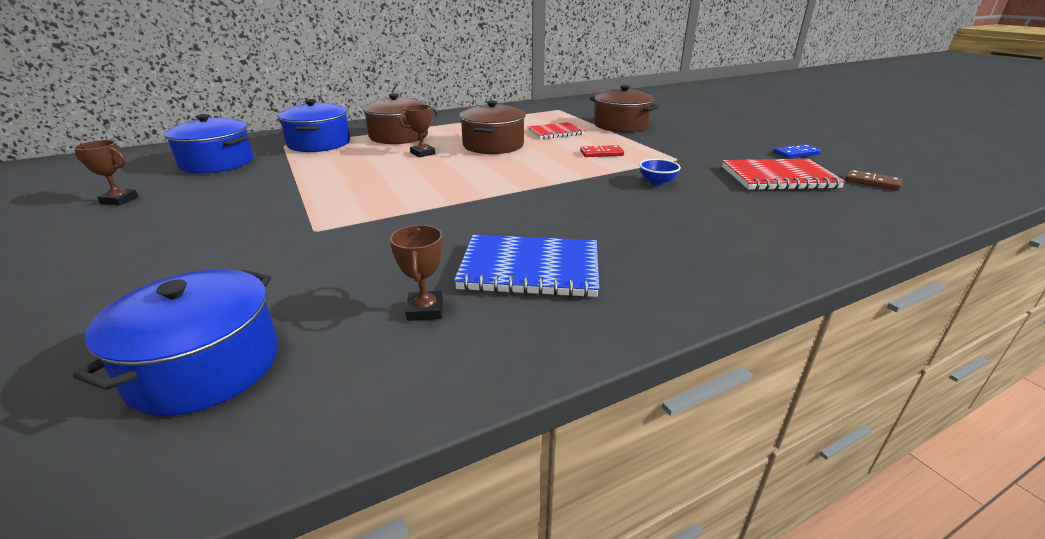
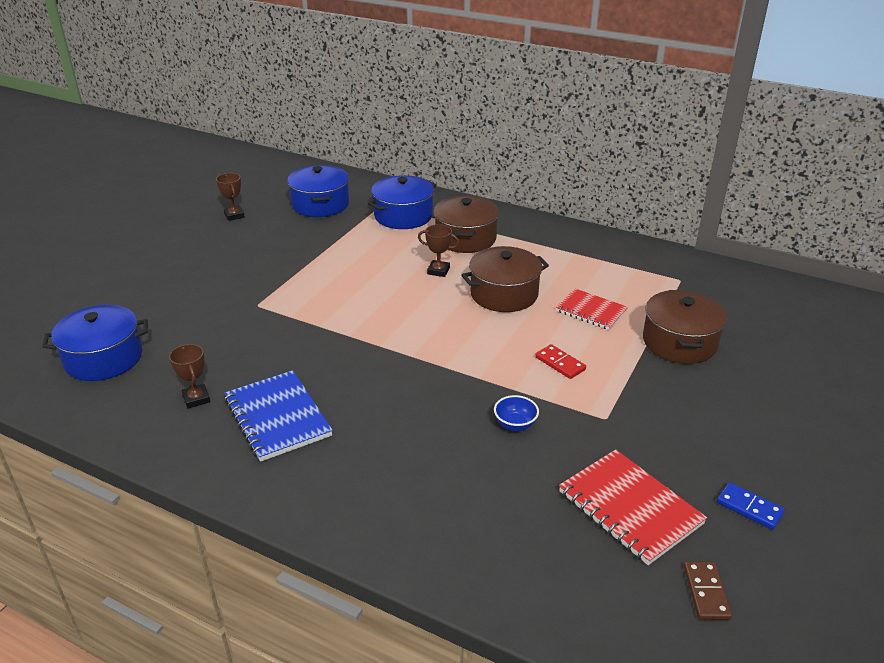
camera: 55 degrees right, 5 degrees up
brown trophy [390,225,443,321] -> brown trophy turned 75 degrees counterclockwise [169,344,210,409]

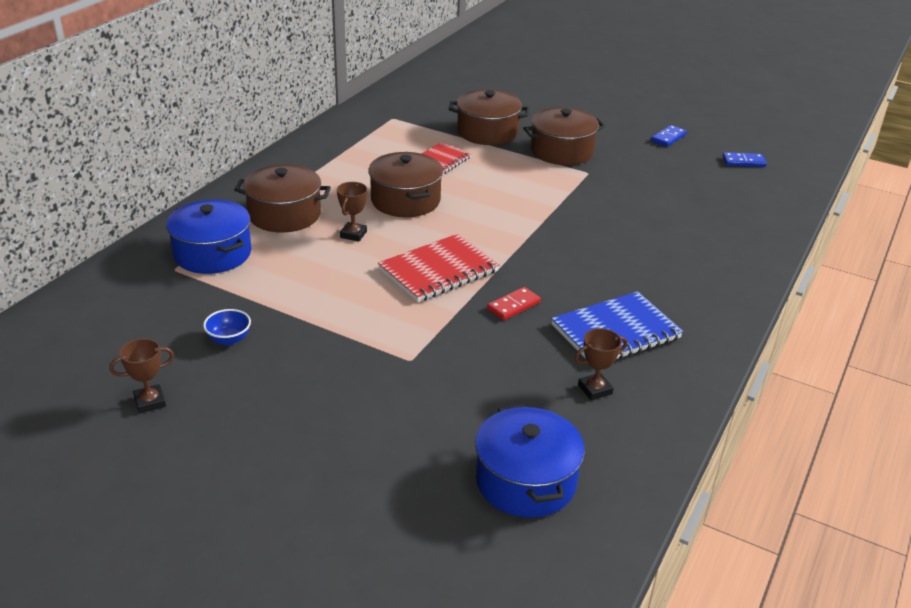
camera: 90 degrees left, 0 degrees up
blue pot [287,165,349,217] -> none
blue bowl [494,395,539,431] -> blue bowl moved to [203,309,251,345]
red domino [535,344,586,379] -> red domino moved to [487,287,541,320]
red notebook [559,449,707,565] -> red notebook moved to [378,234,499,302]
brown domino [684,561,732,620] -> blue domino [723,152,767,167]
none -> brown pot [523,107,606,165]

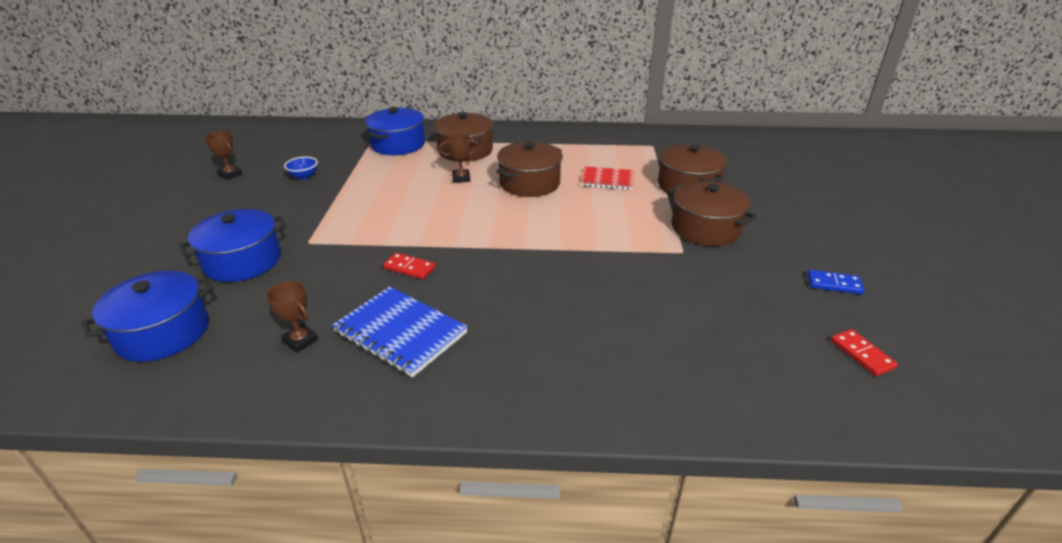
camera: 65 degrees right, 0 degrees up
red notebook [378,234,499,302] -> none
blue domino [723,152,767,167] -> red domino [831,329,898,376]
none -> blue pot [179,209,286,282]

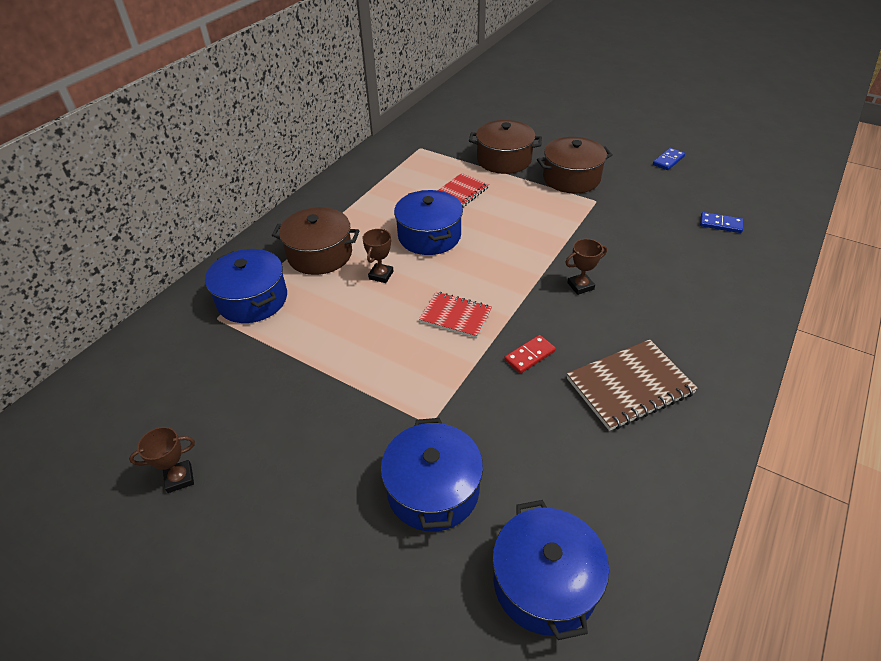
camera: 60 degrees left, 10 degrees up
brown trophy [266,281,318,353] -> brown trophy moved to [565,239,607,295]
blue bowl [284,157,318,180] -> none
blue notebook [332,287,468,378] -> brown notebook [567,340,698,431]
brown pot [496,141,563,197] -> blue pot [394,190,463,255]
red domino [831,329,898,376] -> none
none -> red notebook [419,292,492,338]
none -> blue domino [700,212,743,233]

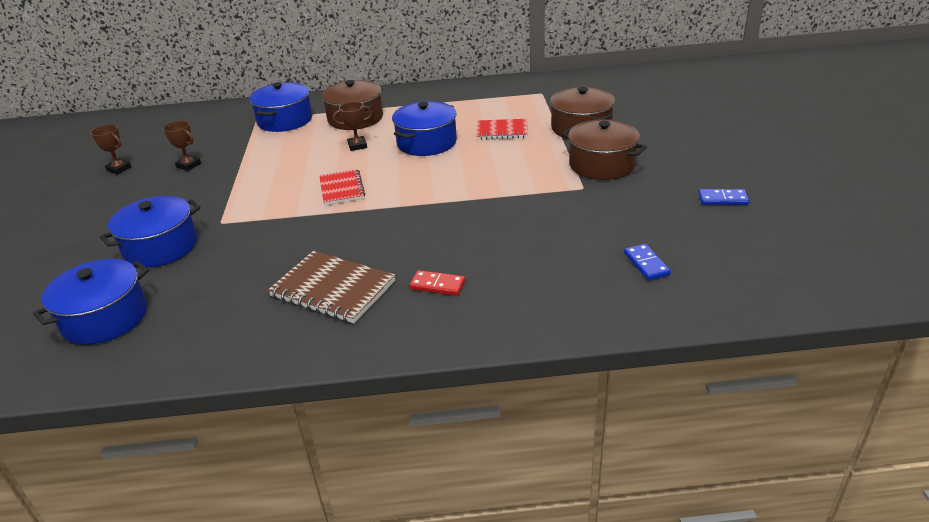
camera: 55 degrees right, 10 degrees down
red domino [504,335,556,374] -> red domino moved to [409,270,465,296]
brown trophy [565,239,607,295] -> brown trophy moved to [163,121,201,171]

